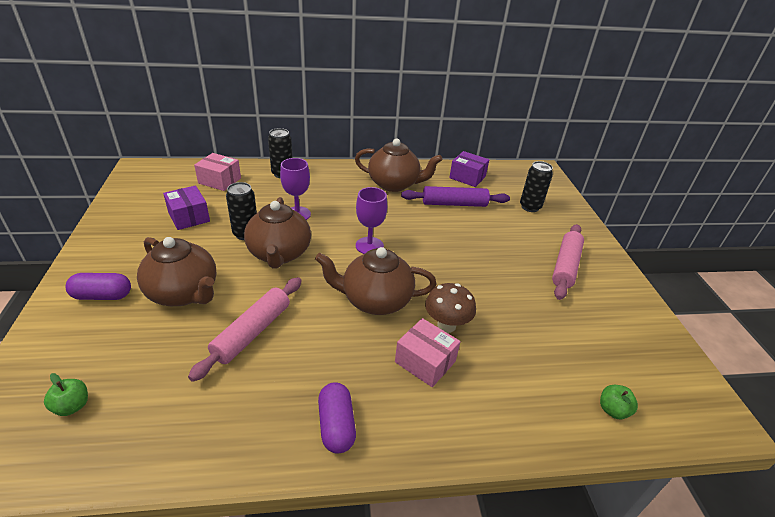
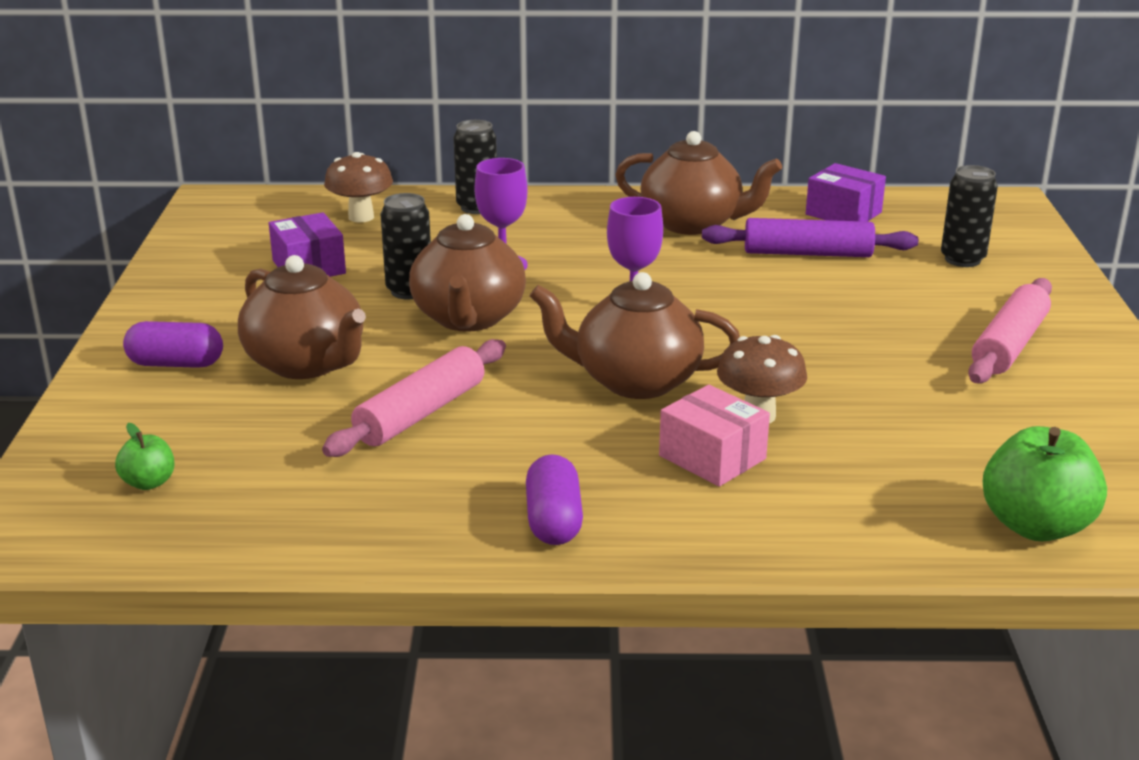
camera: 10 degrees right, 10 degrees down
pink box [194,153,241,191] -> brown mushroom [324,152,393,223]
green apple [600,385,638,419] -> green apple [983,426,1107,541], size x1.95

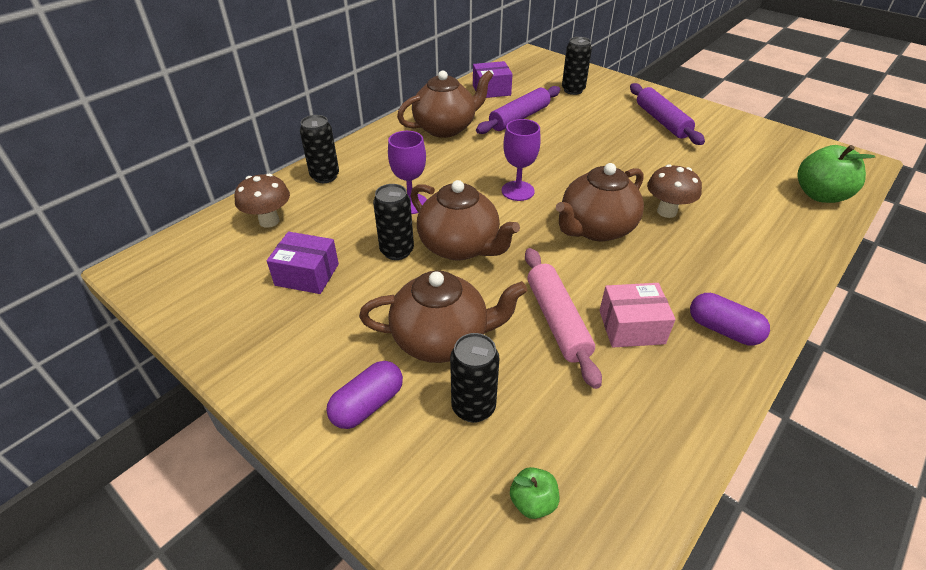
camera: 50 degrees left, 15 degrees up
pink box [659,385,770,486] -> pink box moved to [599,283,676,348]
pink rolling pin [968,278,1052,384] -> purple rolling pin [630,83,705,145]
none -> black can [450,333,500,423]

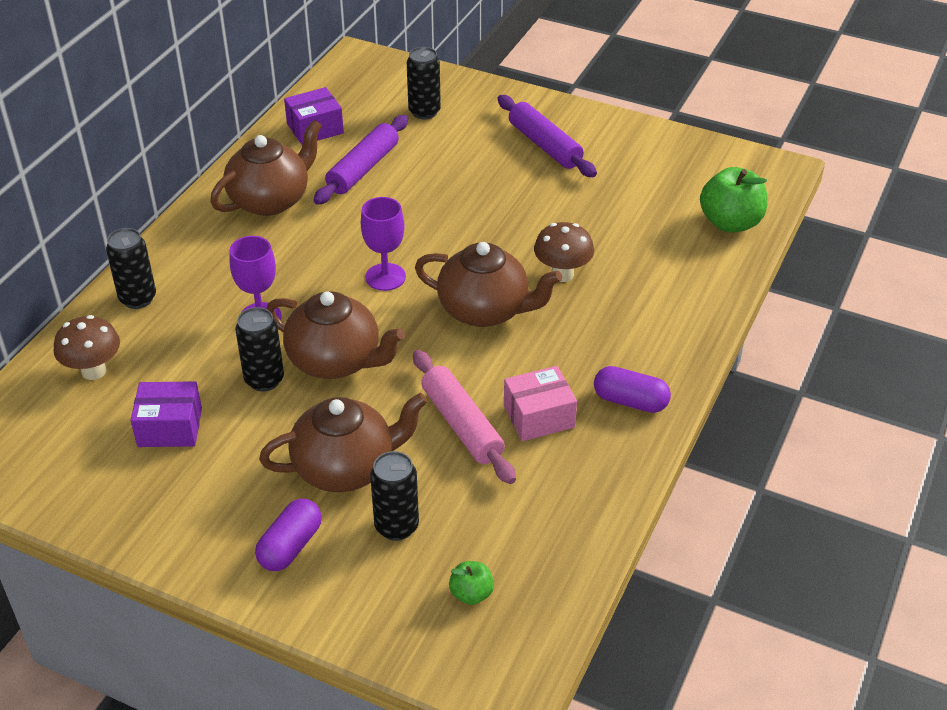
camera: 15 degrees left, 0 degrees up
brown teapot [556,163,644,241] -> brown teapot turned 105 degrees counterclockwise [415,242,562,327]

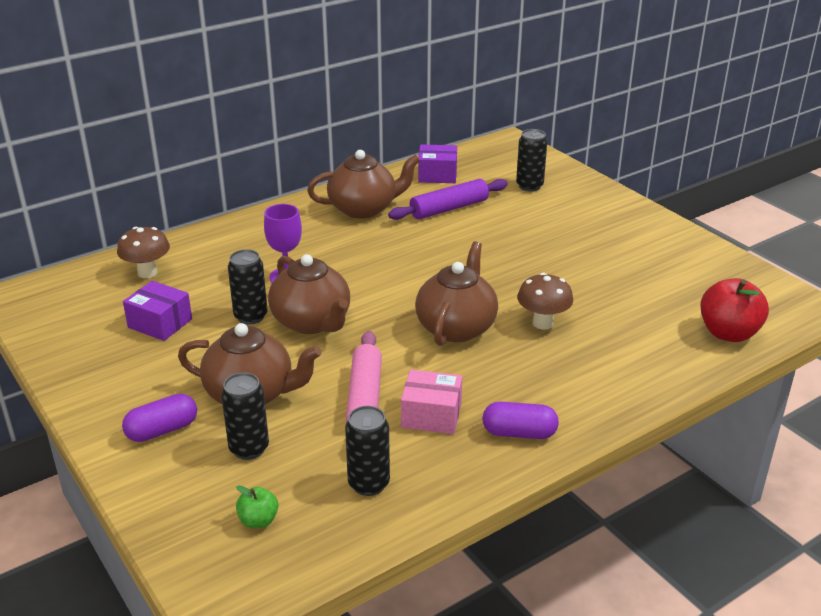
camera: 30 degrees right, 10 degrees down
black can [106,228,156,309] -> black can moved to [345,406,390,496]
purple goblet [361,197,406,291] -> none
brown teapot [415,242,562,327] -> brown teapot turned 120 degrees counterclockwise [415,241,498,346]
purple rolling pin [498,95,597,177] -> none
purple capsule [594,366,671,413] -> purple capsule turned 45 degrees counterclockwise [482,402,559,439]
green apple [700,167,767,233] -> red apple [700,278,769,342]

